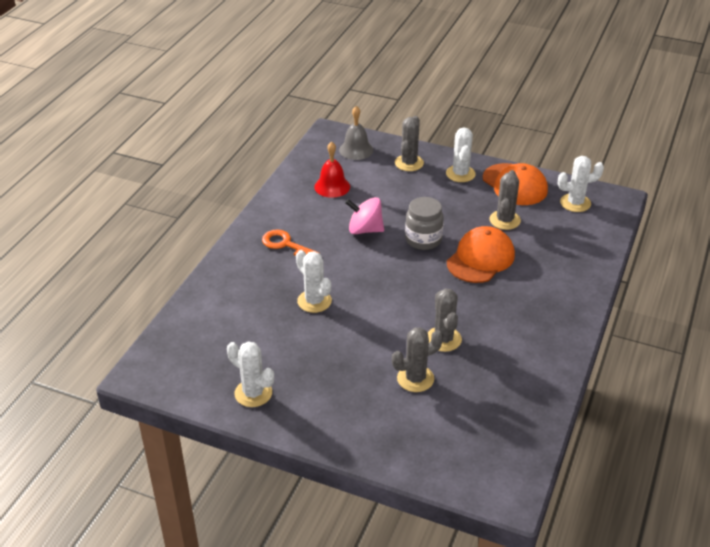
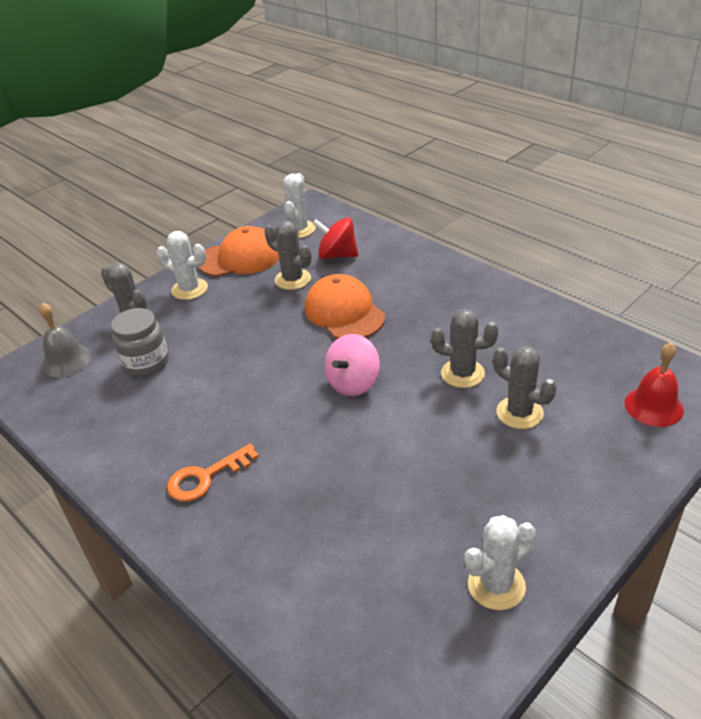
camera: 65 degrees left, 0 degrees up
white cactus [296,250,332,313] -> none
red bell [314,141,350,198] -> red bell moved to [625,343,684,427]
pink spinning top [345,197,384,234] -> pink spinning top moved to [324,334,380,396]
grey cactus [392,327,443,392] -> grey cactus turned 45 degrees counterclockwise [493,346,557,429]
grey jar [405,197,444,250] -> grey jar moved to [111,308,169,377]
none -> red spinning top [313,217,358,259]

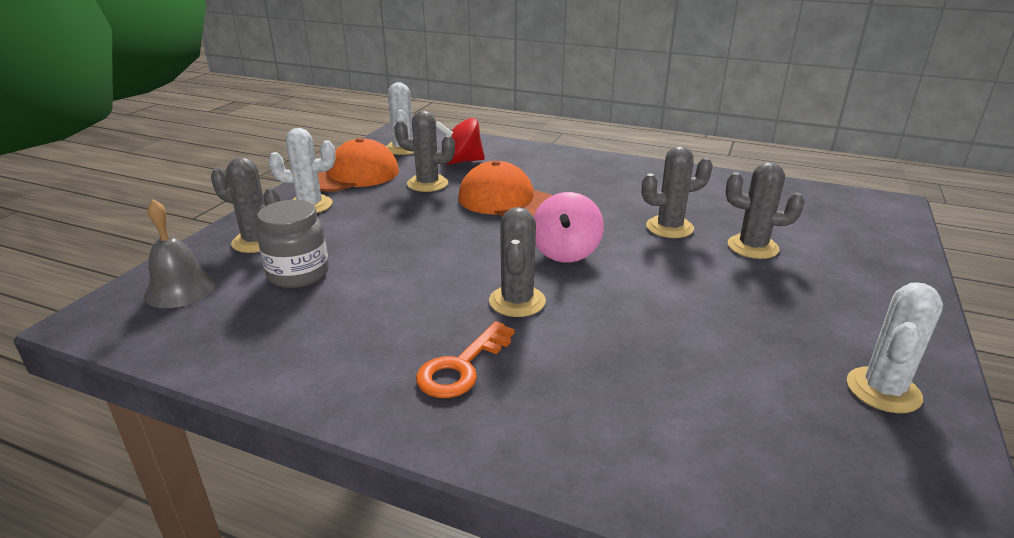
camera: 25 degrees left, 10 degrees down
red bell [625,343,684,427] -> none
none -> grey cactus [489,207,546,317]

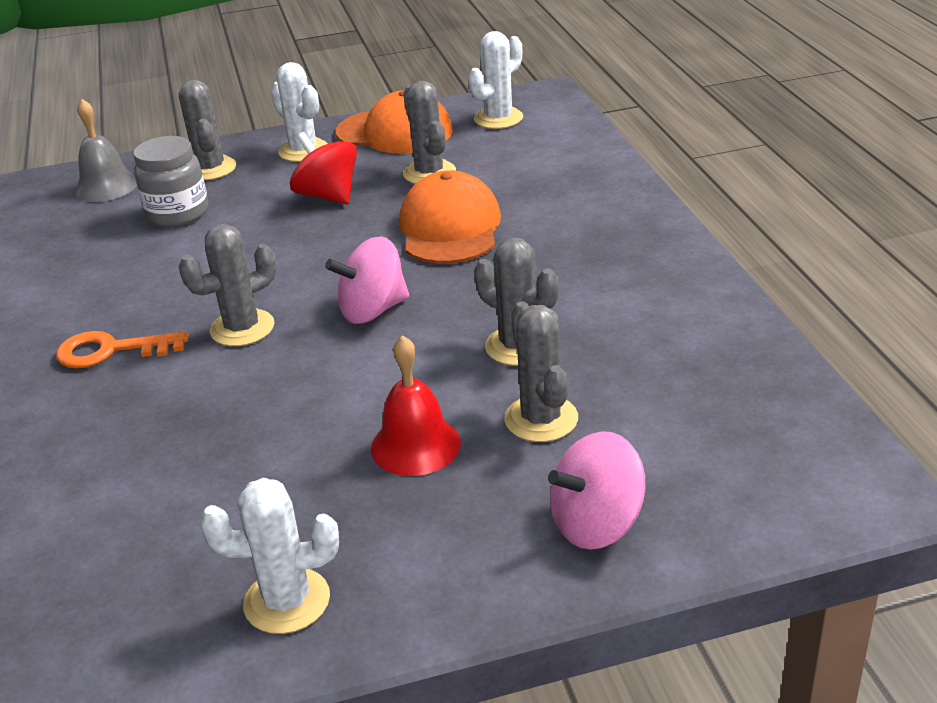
camera: 55 degrees right, 5 degrees up
red spinning top [436,118,485,165] -> red spinning top moved to [290,132,357,204]
none -> red bell [371,335,461,476]
none -> pink spinning top [548,431,645,550]

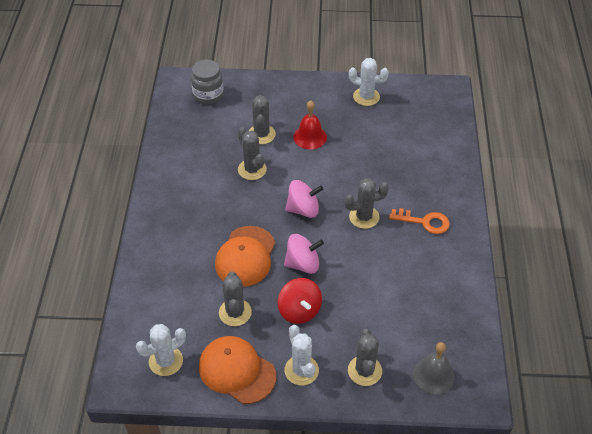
camera: 165 degrees left, 15 degrees up
grey jar [133,136,208,227] -> grey jar moved to [191,60,224,104]
pink spinning top [548,431,645,550] -> pink spinning top moved to [284,234,324,274]

